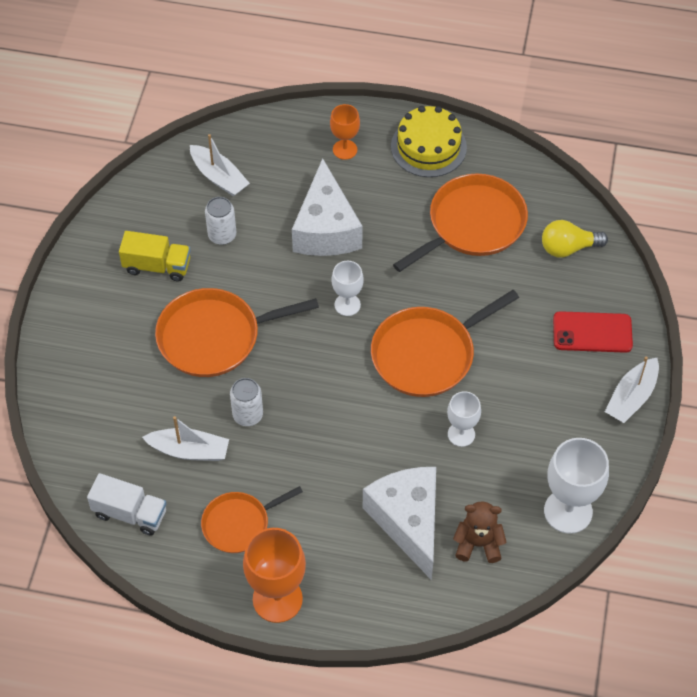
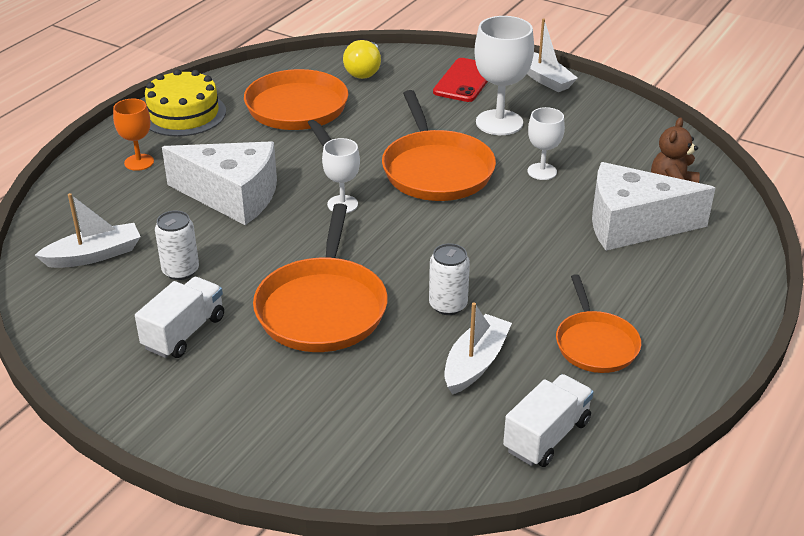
camera: 70 degrees left, 20 degrees down
yellow truck [119,231,191,281] -> white truck [135,277,224,358]
orange goblet [243,528,306,623] -> none
white goblet [544,438,609,534] -> white goblet moved to [474,16,534,135]

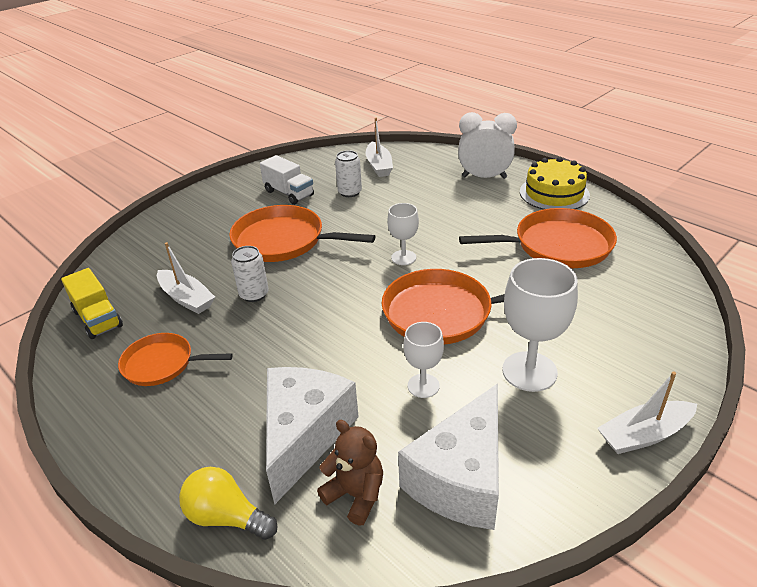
camera: 105 degrees right, 0 degrees up
orange goblet [113,99,154,171] -> white clock [458,112,517,179]
white cheese [162,141,277,225] -> white cheese moved to [398,384,499,530]
yellow light bulb [343,40,381,79] -> yellow light bulb moved to [179,467,277,540]
red phone [433,58,488,102] -> none
white truck [503,374,594,467] -> yellow truck [61,268,123,339]

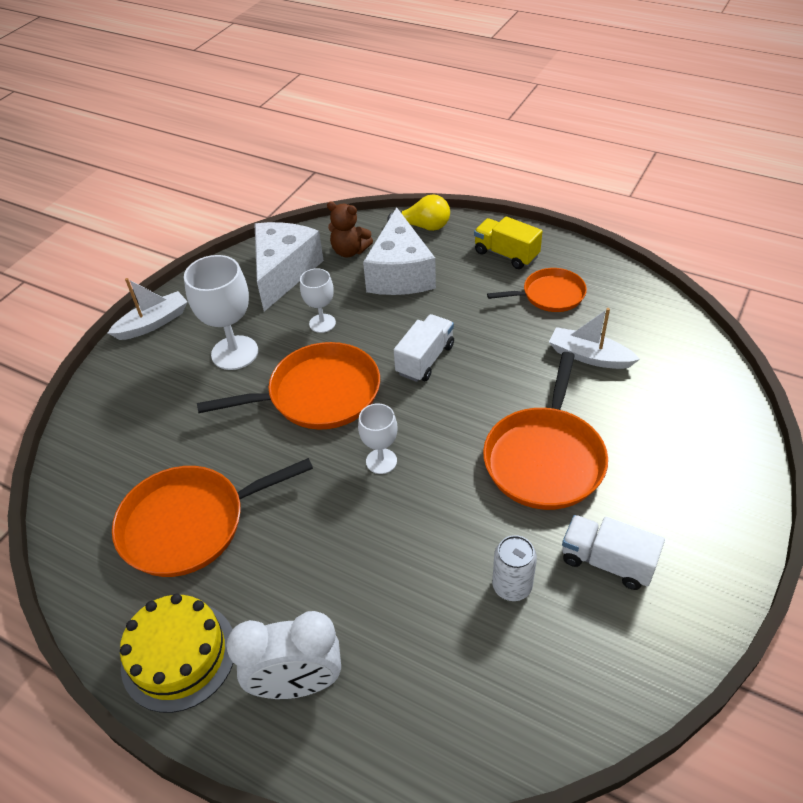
camera: 165 degrees right, 10 degrees up
yellow truck [61,268,123,339] -> yellow truck moved to [474,216,543,269]
orange pan [229,205,375,262] -> orange pan turned 105 degrees clockwise [483,352,608,510]
white can [231,246,269,302] -> none
white boat [366,118,393,177] -> none
none -> white truck [394,314,454,382]

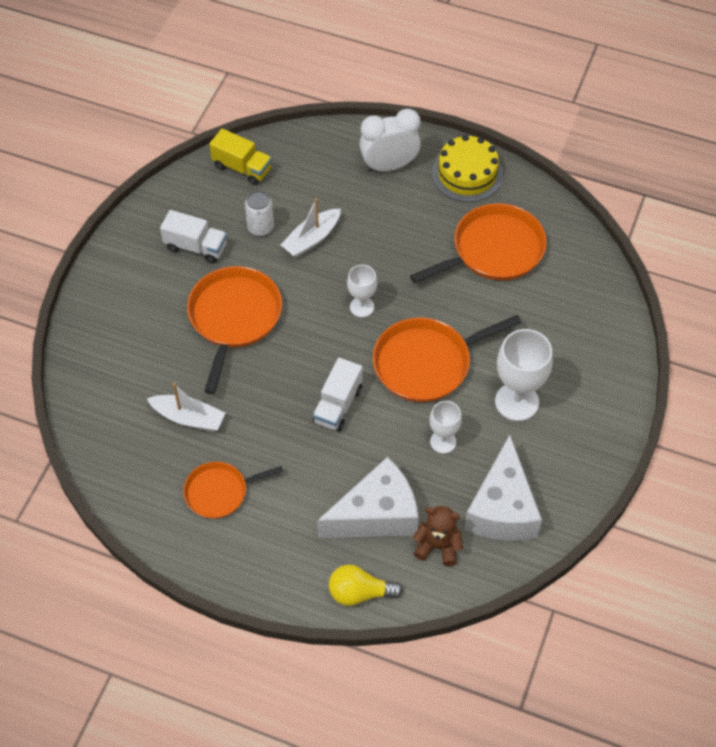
camera: 170 degrees right, 10 degrees up
white boat [108,278,188,340] -> white boat moved to [280,198,341,257]
white cheese [363,207,436,295] -> white cheese turned 75 degrees clockwise [317,457,419,538]
yellow truck [474,216,543,269] -> yellow truck moved to [209,128,272,185]

